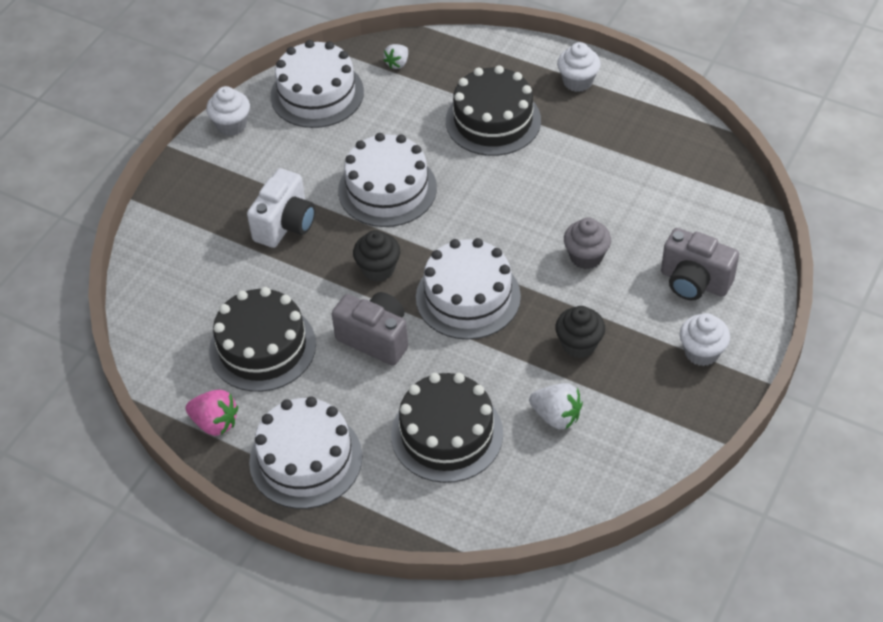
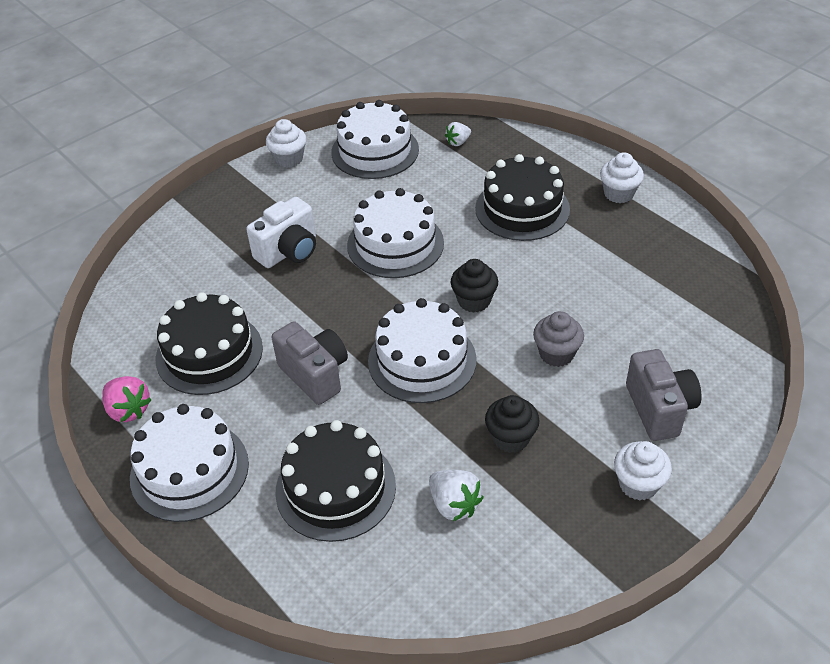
camera: 20 degrees right, 5 degrees down
black cupcake [353,230,400,282] -> black cupcake moved to [451,259,498,313]
grey camera [661,228,739,300] -> grey camera turned 150 degrees counterclockwise [626,349,702,441]

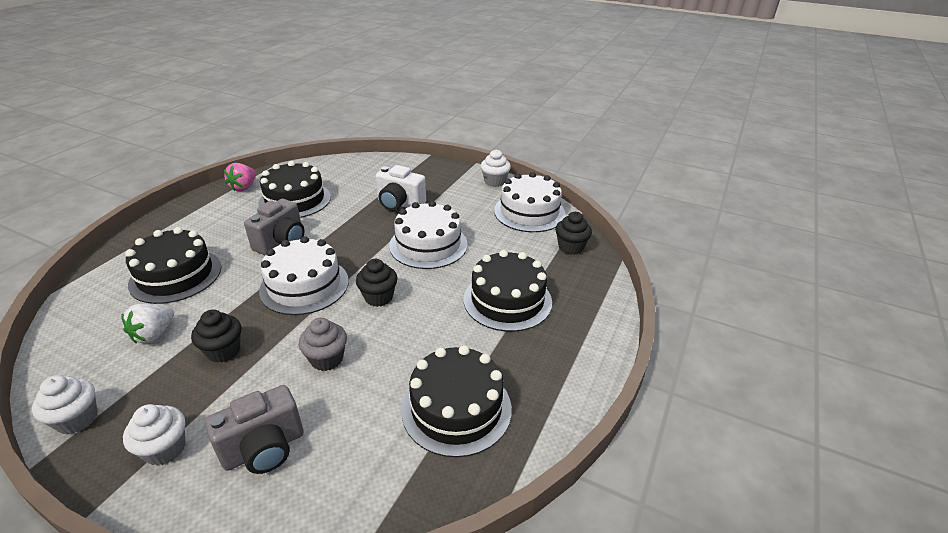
camera: 65 degrees right, 10 degrees down
white cake [130,404,249,522] -> none
white strawberry [445,122,471,146] -> black cupcake [555,212,592,255]
white cupcake [600,152,644,203] -> white cupcake moved to [32,375,98,434]
none -> black cake [401,345,512,457]

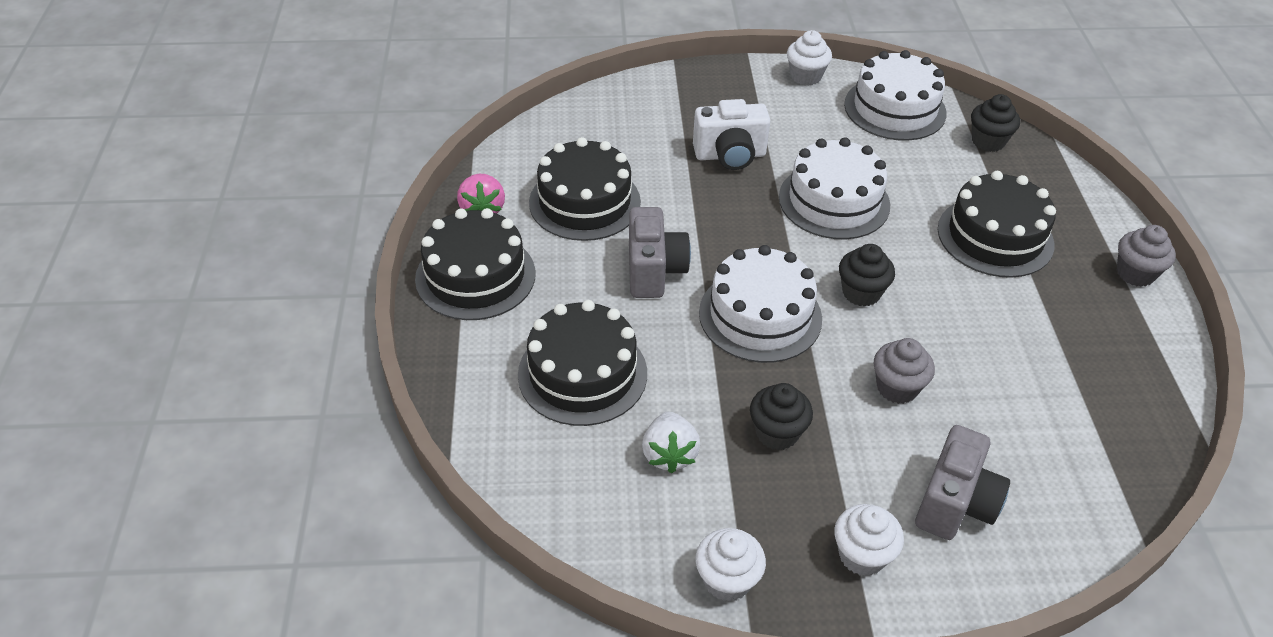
camera: 30 degrees left, 10 degrees up
black cake [401,345,512,457] -> black cake moved to [415,208,535,320]
none -> grey cupcake [1116,225,1176,287]

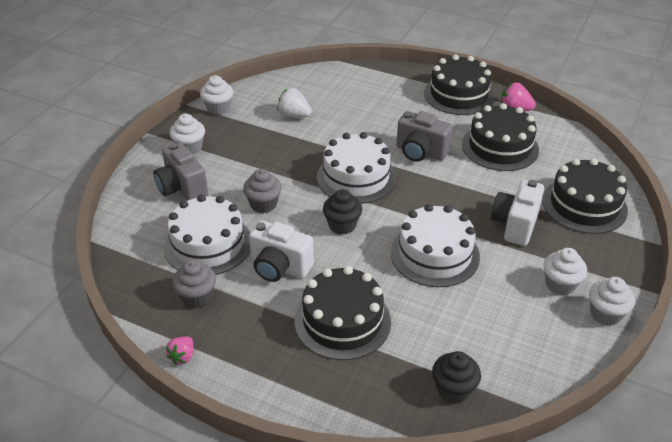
camera: 120 degrees right, 5 degrees down
black cake [518,300,647,426] -> black cake moved to [542,158,628,234]
black cupcake [750,383,813,450] -> none
white cake [844,50,947,141] -> white cake moved to [164,194,250,275]
grey cupcake [1116,225,1176,287] -> grey cupcake moved to [172,260,216,308]
none -> pink strawberry [166,336,193,365]
none -> white camera [249,221,314,282]
none -> white cupcake [543,248,587,296]

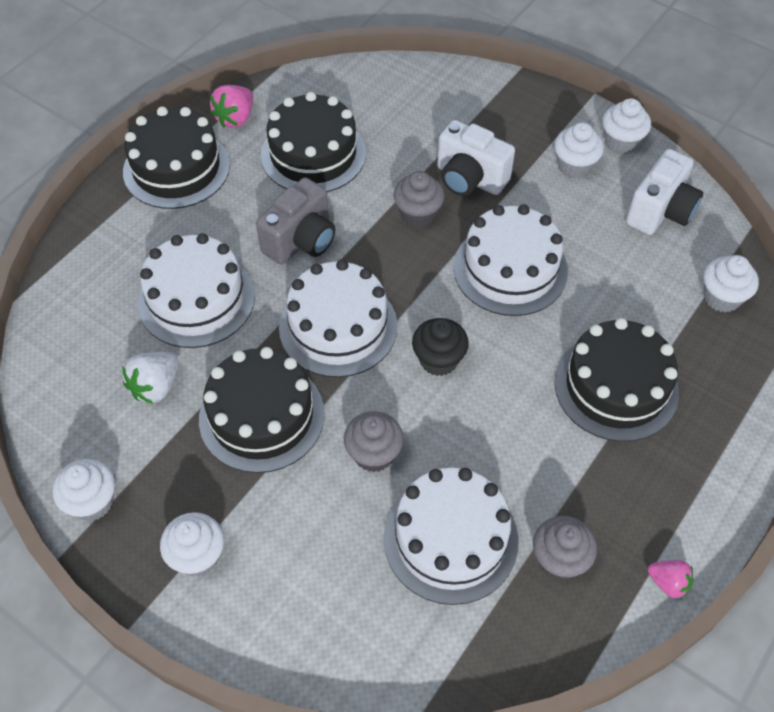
camera: 80 degrees left, 15 degrees up
grey camera [153,143,208,201] -> none
white camera [249,221,314,282] -> white camera moved to [626,149,703,235]
black cupcake [432,351,481,403] -> white cupcake [704,255,759,313]
black cake [542,158,628,234] -> black cake moved to [199,347,325,473]
none -> white cake [138,233,255,348]
none -> grey cupcake [394,171,445,228]

